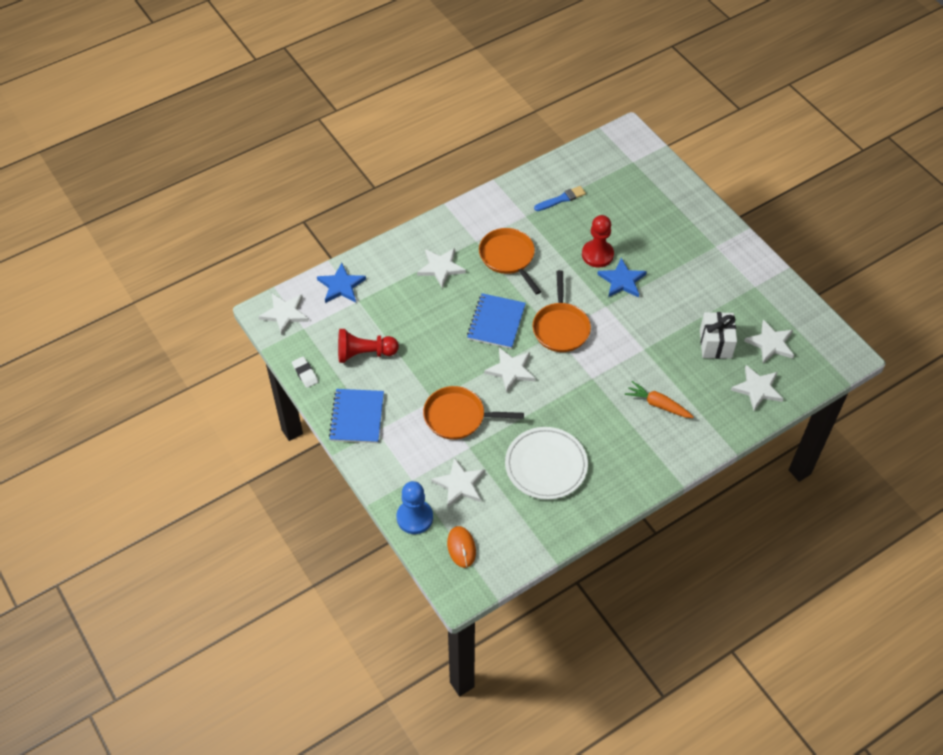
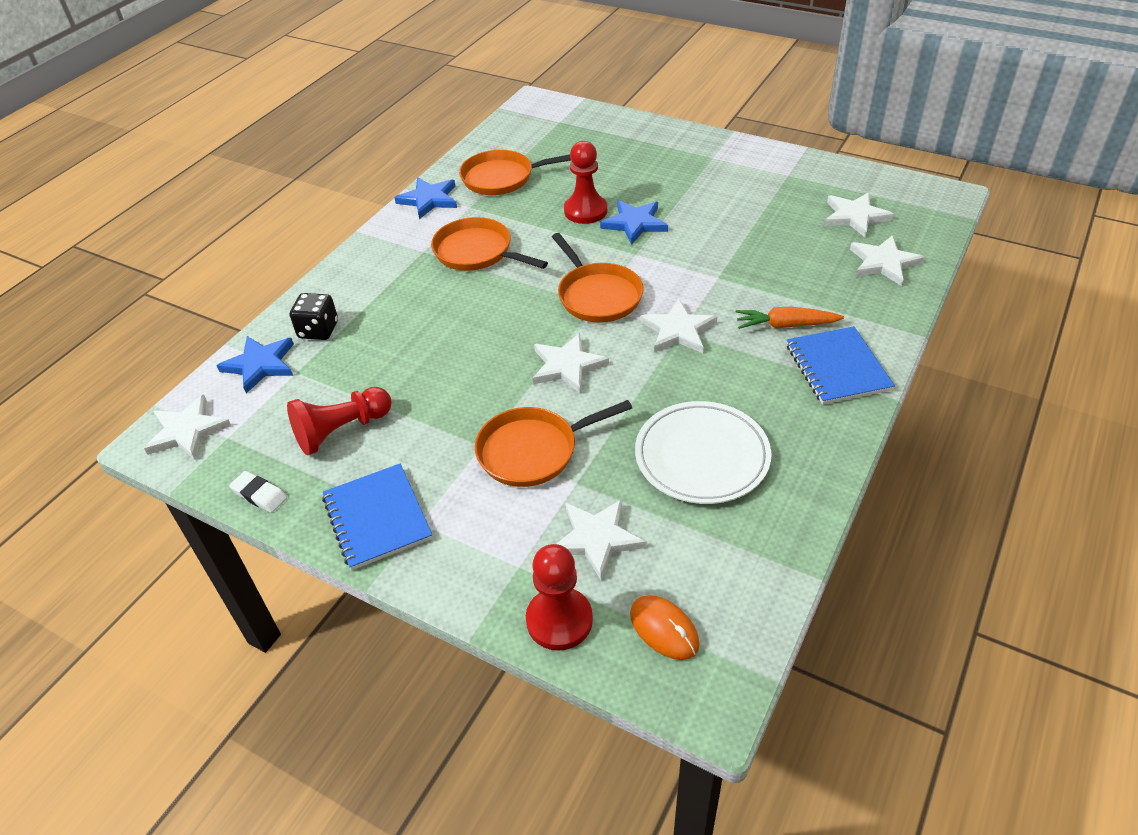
camera: 25 degrees left, 10 degrees down
blue pawn [396,481,433,534] -> red pawn [526,544,593,651]
white star [417,248,466,288] -> white star moved to [640,299,717,353]
blue notebook [467,293,526,349] -> blue notebook moved to [787,326,895,405]
blue brush [534,186,586,211] -> orange pan [459,150,571,195]
white gift [700,312,737,359] -> none
none -> black dice [290,293,338,340]
none -> blue star [394,177,457,219]

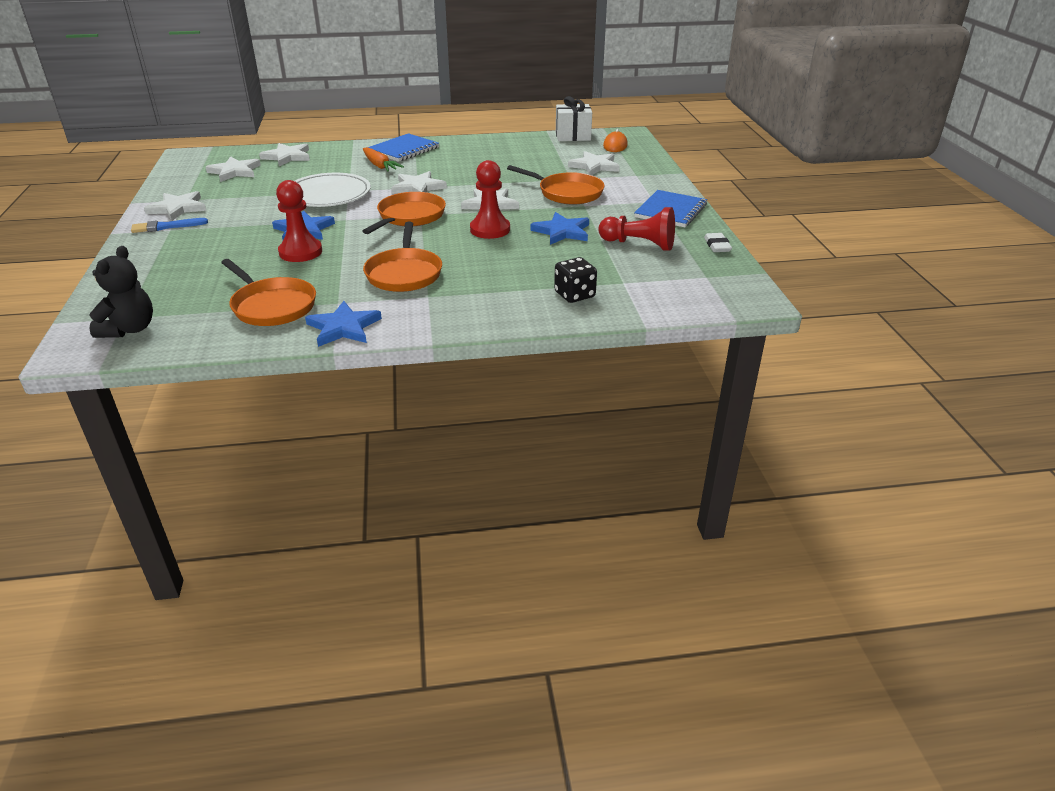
camera: 130 degrees left, 10 degrees down
white star [144,394,231,460] -> white star moved to [144,191,206,221]
blue star [216,336,294,393] -> blue star moved to [530,212,589,245]
red pawn [526,544,593,651] -> red pawn moved to [470,160,510,239]
white plate [635,401,772,504] -> white plate moved to [295,173,371,207]
none -> black teddy bear [89,246,153,338]
none -> blue brush [131,218,208,233]
none -> white gift [556,96,592,141]

